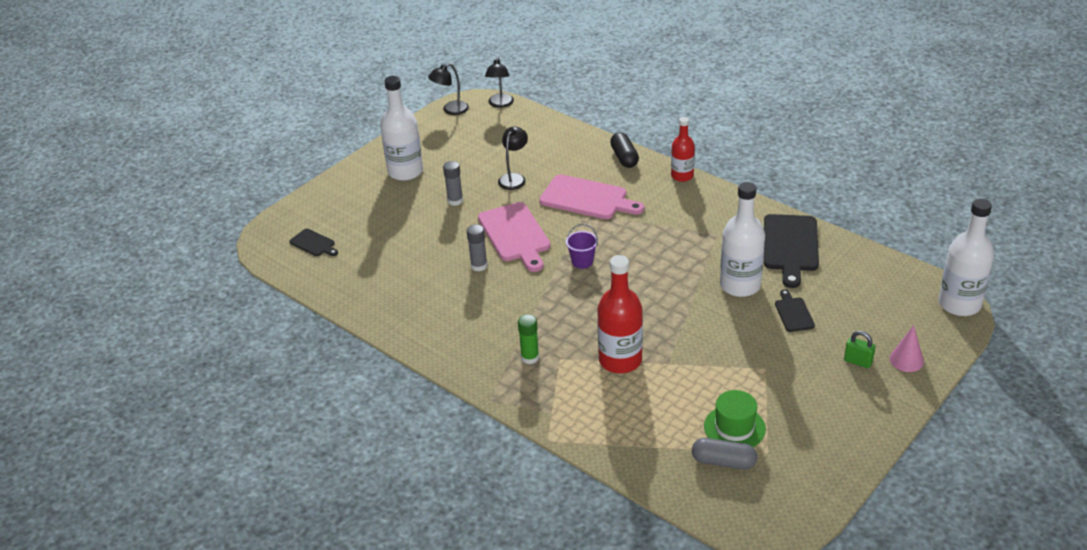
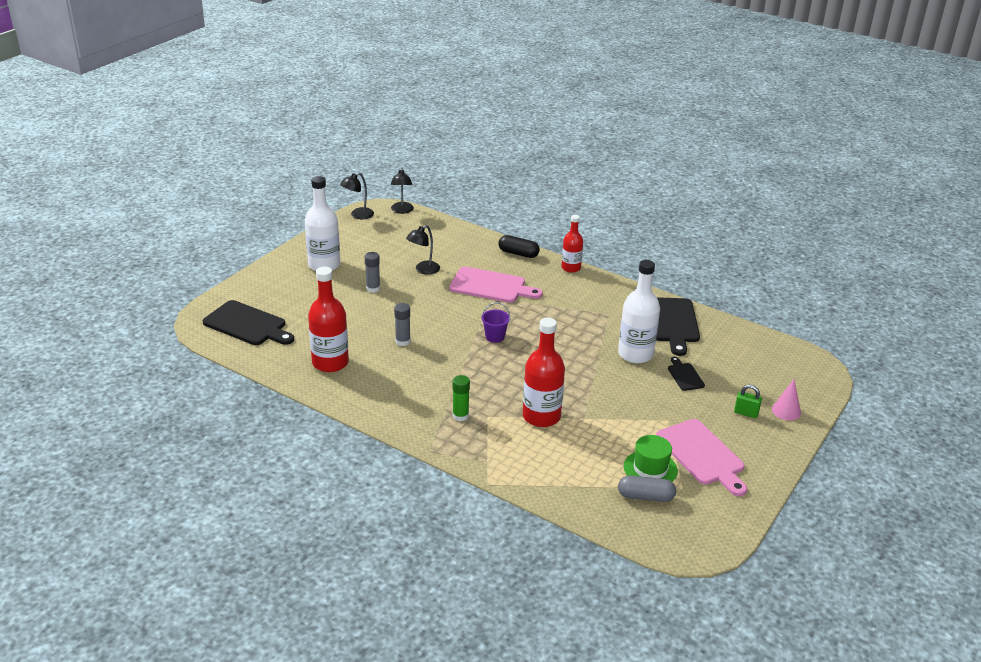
camera: 10 degrees left, 5 degrees down
black cutting board [289,229,338,256] -> black cutting board [203,300,294,345], size x1.94
pink cutting board [478,202,550,272] -> pink cutting board moved to [656,419,747,496]
black lamp [498,126,528,190] -> black lamp turned 150 degrees counterclockwise [406,225,440,275]
black capsule [610,132,639,168] -> black capsule turned 45 degrees counterclockwise [498,235,540,258]
white bottle [938,199,994,316] -> none
none -> red bottle [308,267,349,372]

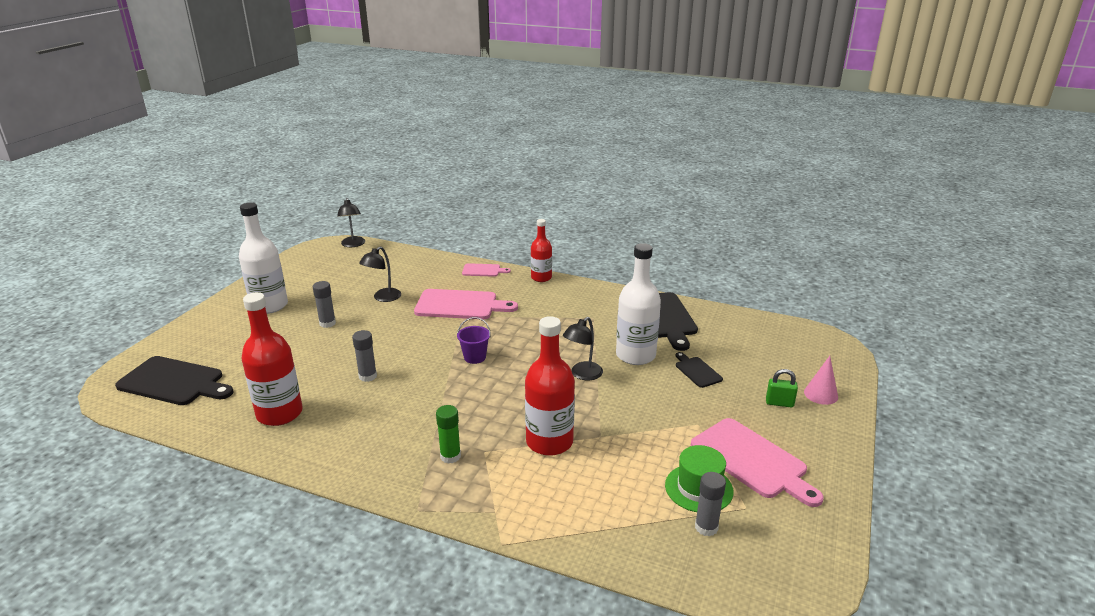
camera: 10 degrees left, 5 degrees down
black lamp [340,173,374,219] -> black lamp moved to [563,317,603,380]
black capsule [498,235,540,258] -> pink cutting board [462,263,511,277]
grey capsule [618,475,676,502] -> grey glue stick [695,472,726,536]

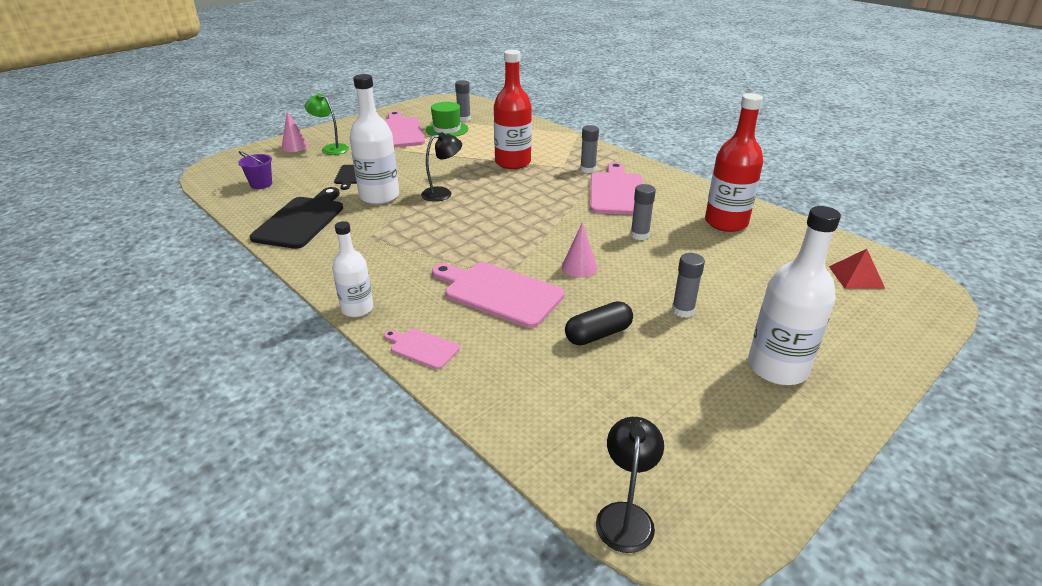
camera: 155 degrees left, 5 degrees up
black cutting board [115,356,233,405] -> red pyramid [829,249,885,289]
black lamp [359,246,401,302] -> black capsule [565,301,633,346]
green glue stick [436,405,461,464] -> grey glue stick [580,125,599,173]
purple bucket [457,317,491,364] -> purple bucket moved to [238,151,272,189]
red bottle [531,219,552,282] -> white bottle [332,221,373,317]
green padlock [766,369,798,407] -> green lamp [305,93,349,155]
none -> pink cone [562,222,598,277]
none -> pink cutting board [590,162,643,215]

